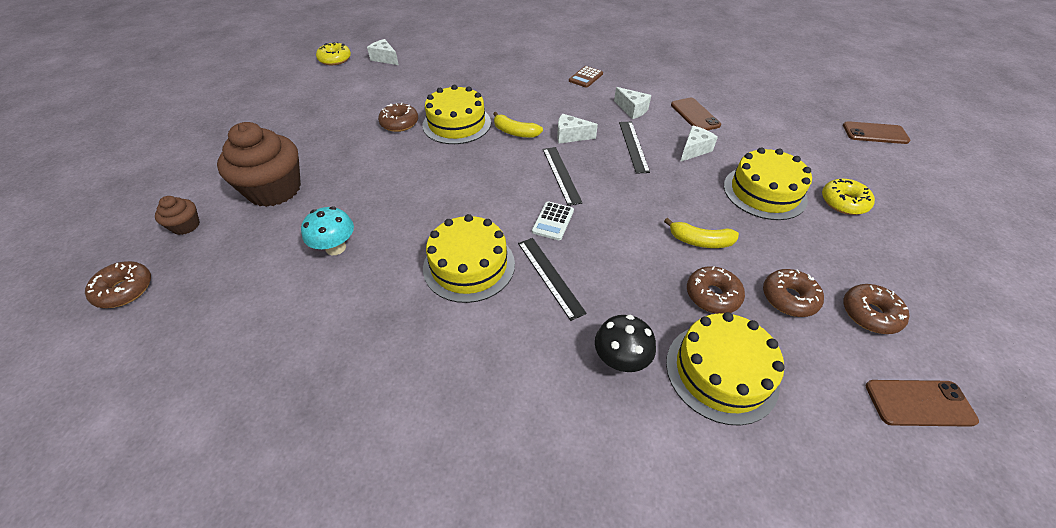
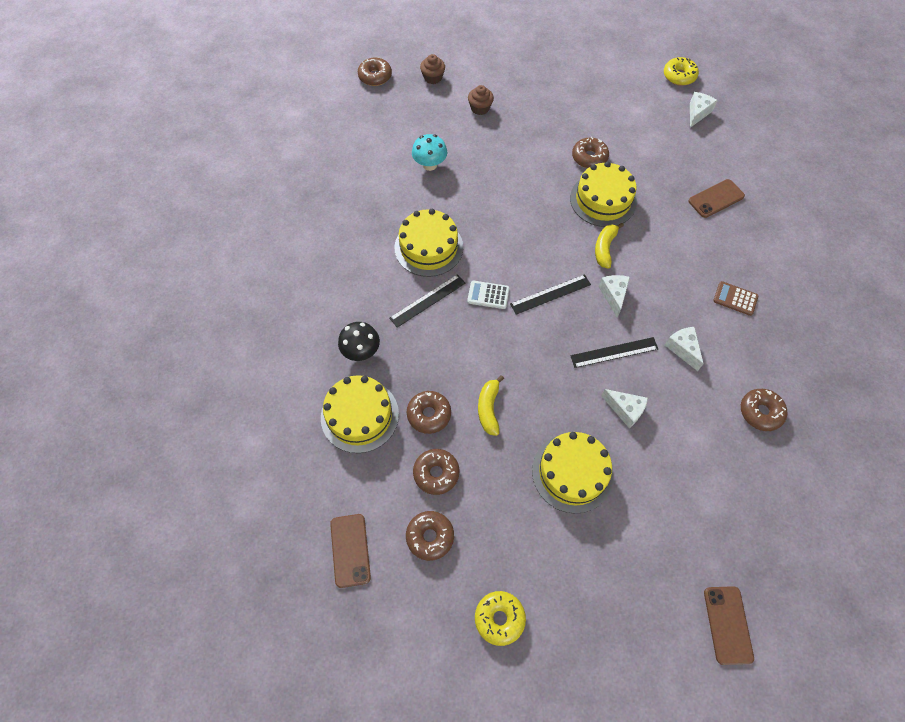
camera: 80 degrees right, 15 degrees up
brown cupcake [217,122,301,207] -> brown cupcake [468,85,494,115], size x0.46
white cheese [614,87,651,119] -> white cheese turned 120 degrees clockwise [665,327,704,371]
brown phone [671,98,721,130] -> brown phone moved to [689,179,745,218]
yellow donut [822,179,875,215] -> yellow donut moved to [475,591,526,646]
none -> brown donut [741,389,787,431]

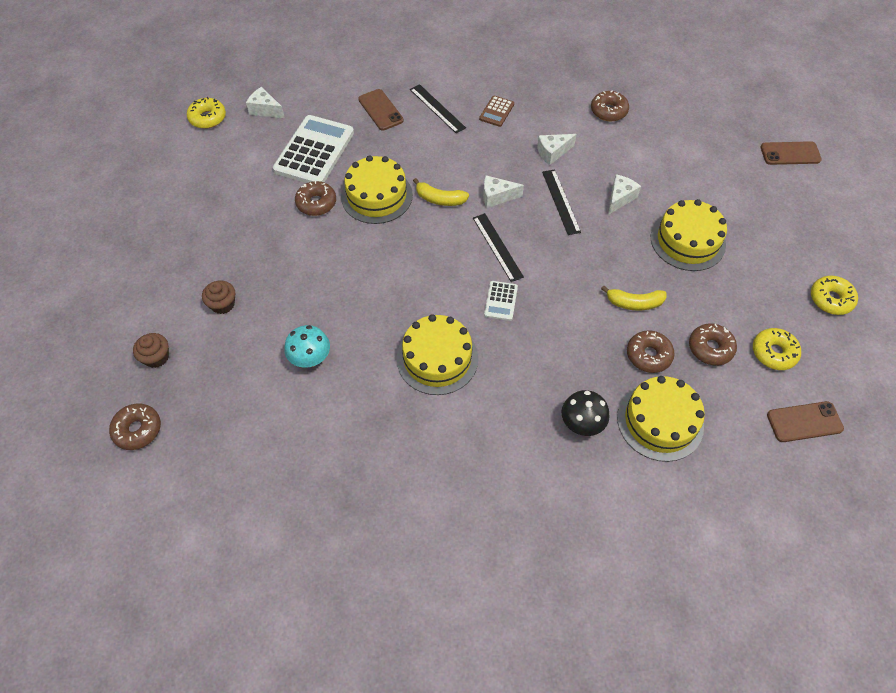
camera: 90 degrees left, 5 degrees down
black ruler [389,274,466,328] -> black ruler moved to [410,84,466,133]
brown donut [406,511,454,561] -> yellow donut [753,328,801,370]
none -> white calculator [273,115,354,183]

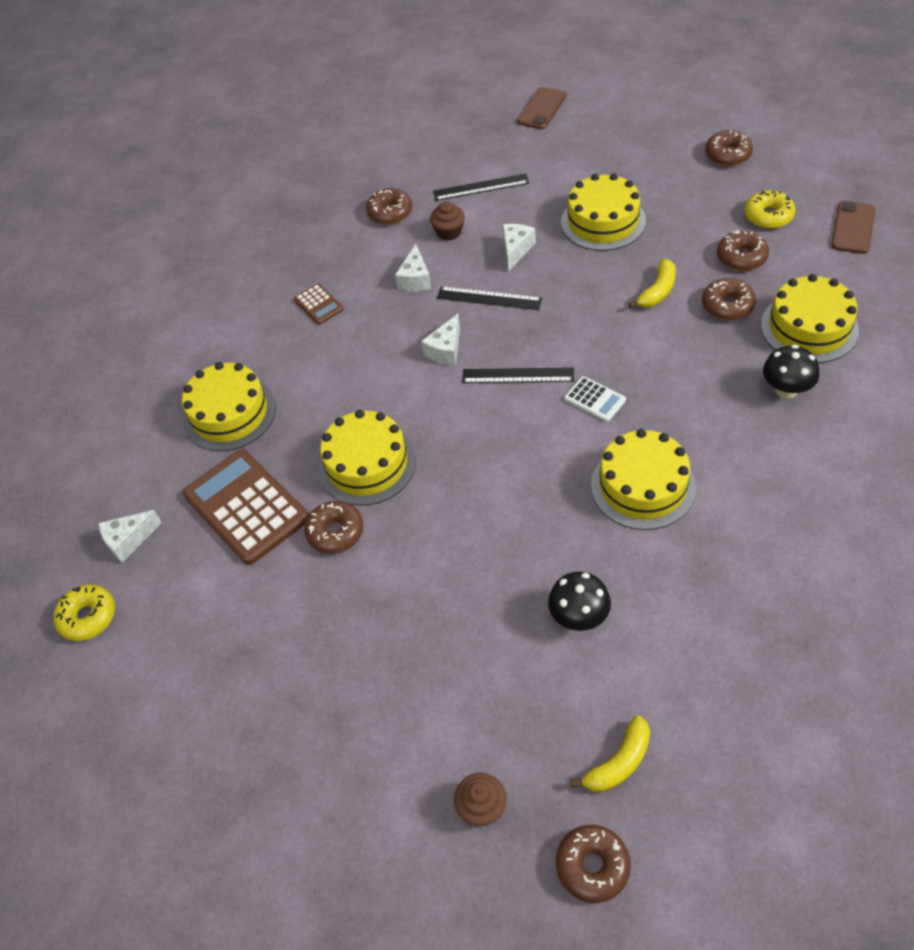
camera: 55 degrees left, 5 degrees down
brown cupcake [202,280,235,314] -> brown cupcake moved to [430,201,465,240]
white calculator [273,115,354,183] -> brown calculator [183,449,309,565]
turquoise mushroom [284,325,330,368] -> black mushroom [548,572,611,631]
brown phone [358,89,404,130] -> yellow cake [182,362,276,451]
black ruler [410,84,466,133] -> black ruler moved to [433,174,529,201]
yellow banana [413,178,469,206] -> yellow banana moved to [571,715,650,793]
white cheese [608,174,641,215] -> white cheese turned 45 degrees clockwise [502,224,536,271]
yellow donut [811,276,858,315] -> brown donut [705,130,753,166]

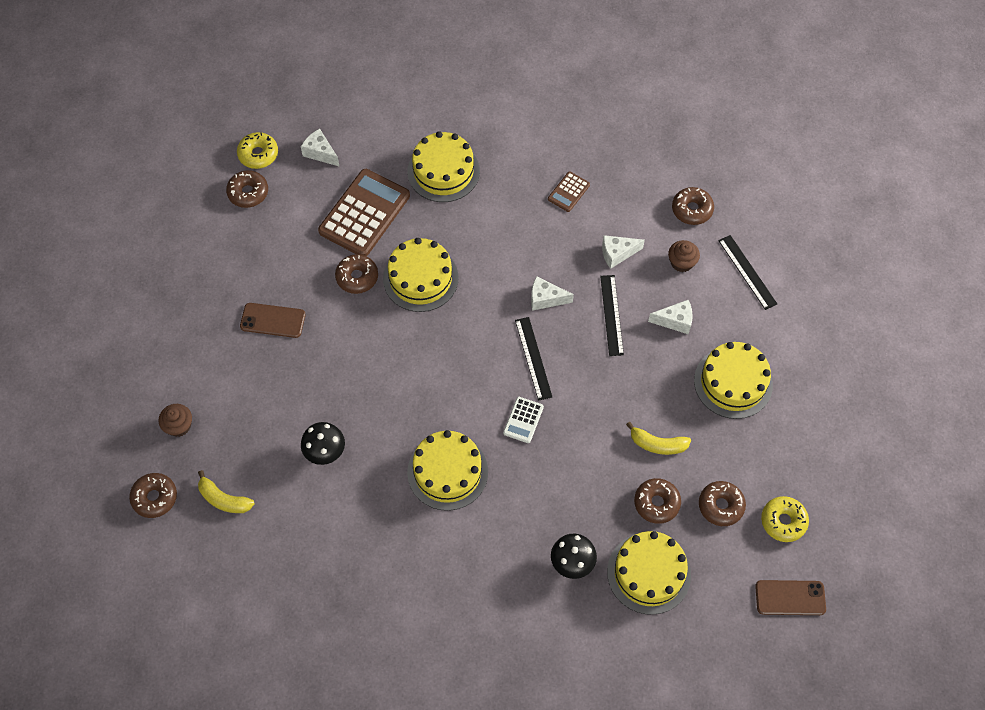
camera: 65 degrees right, 10 degrees up
brown phone [517,87,566,129] -> brown phone moved to [240,303,306,338]
brown donut [705,130,753,166] -> brown donut moved to [226,170,268,208]

